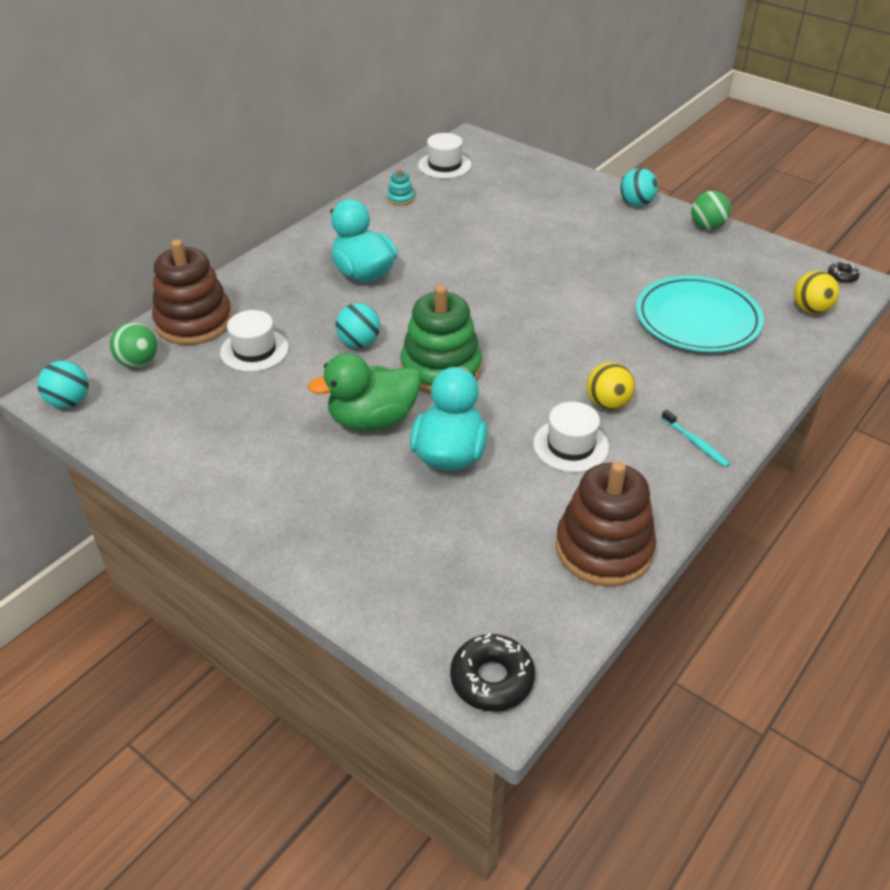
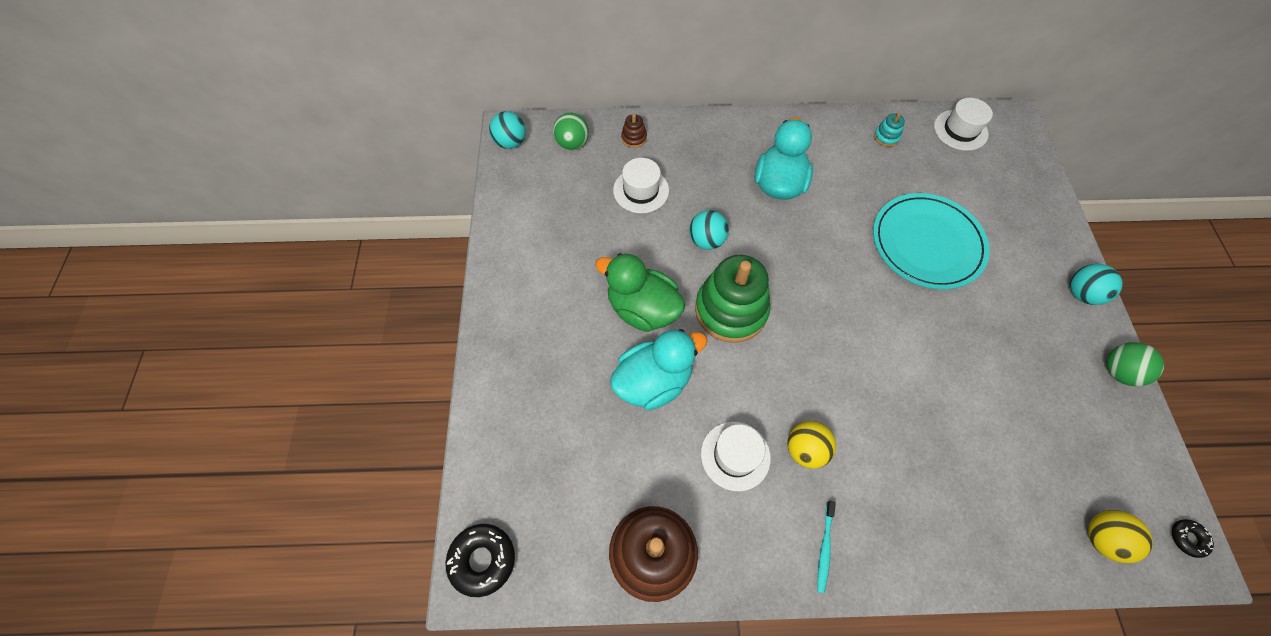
camera: 50 degrees right, 20 degrees up
brown stacking toy [152,239,232,345] -> brown stacking toy [621,114,647,148], size x0.41
turquoise plate [636,276,764,352] -> turquoise plate moved to [873,193,990,289]

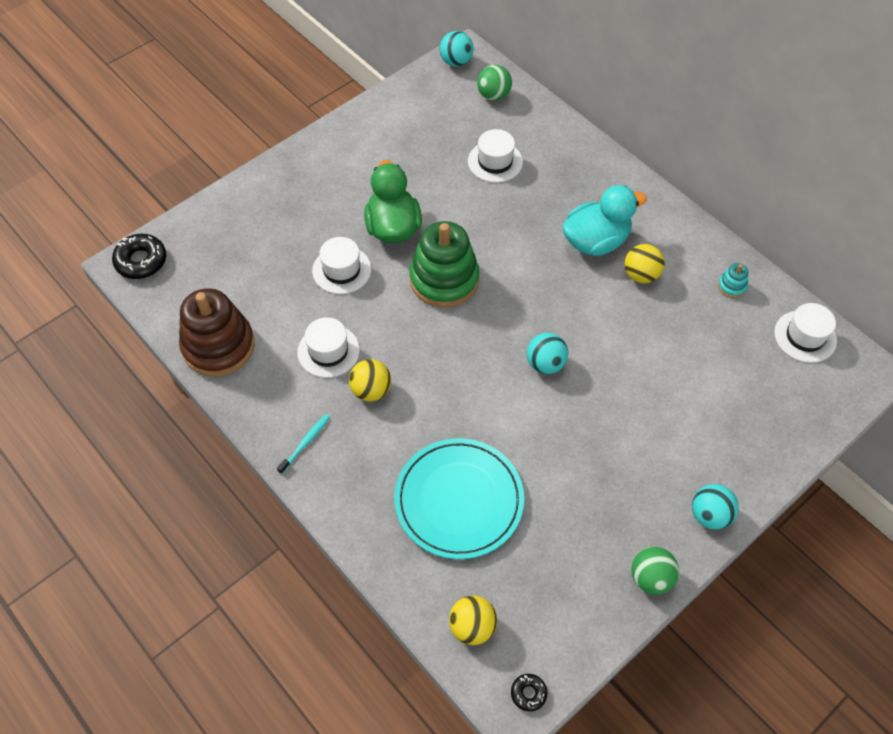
camera: 50 degrees right, 5 degrees down
turquoise duck [610,329,708,410] -> white hat [312,237,371,294]
brown stacking toy [621,114,647,148] -> none
turquoise ball [689,210,729,250] -> turquoise ball moved to [527,333,568,374]
turquoise toothbrush [817,501,836,593] -> turquoise toothbrush turned 150 degrees clockwise [277,414,330,474]
turquoise plate [873,193,990,289] -> turquoise plate moved to [394,438,524,559]
none -> yellow ball [625,244,665,283]

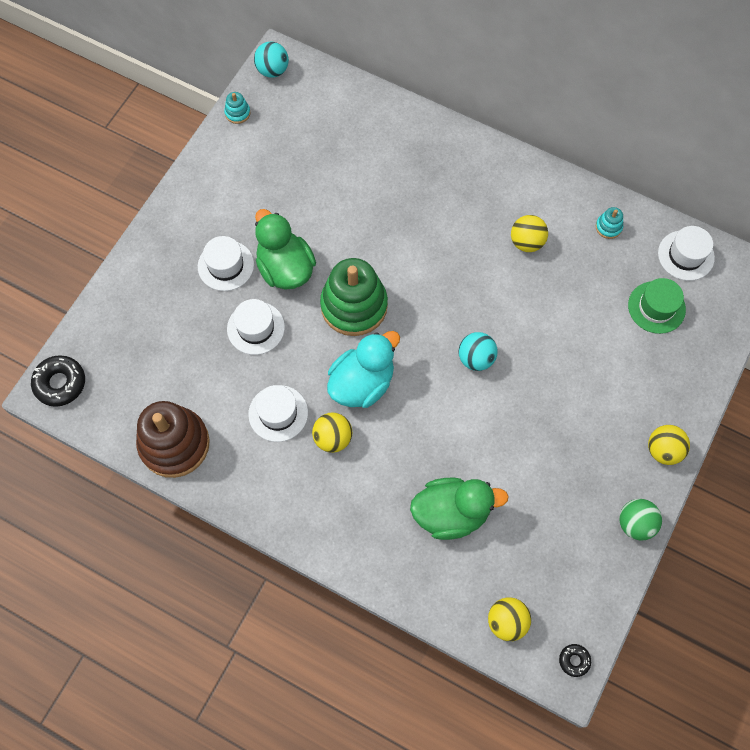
camera: 20 degrees left, 10 degrees up
turquoise toothbrush [277,414,330,474] -> none
turquoise plate [394,438,524,559] -> green duck [410,478,509,540]
white hat [468,129,523,183] -> white hat moved to [198,236,254,291]
green ball [477,65,512,101] -> none
turquoise duck [562,185,647,256] -> turquoise duck moved to [327,331,400,408]
turquoise ball [692,484,739,530] -> yellow ball [648,425,690,465]
none -> turquoise stacking toy [224,92,250,124]
none -> green hat [628,278,686,334]

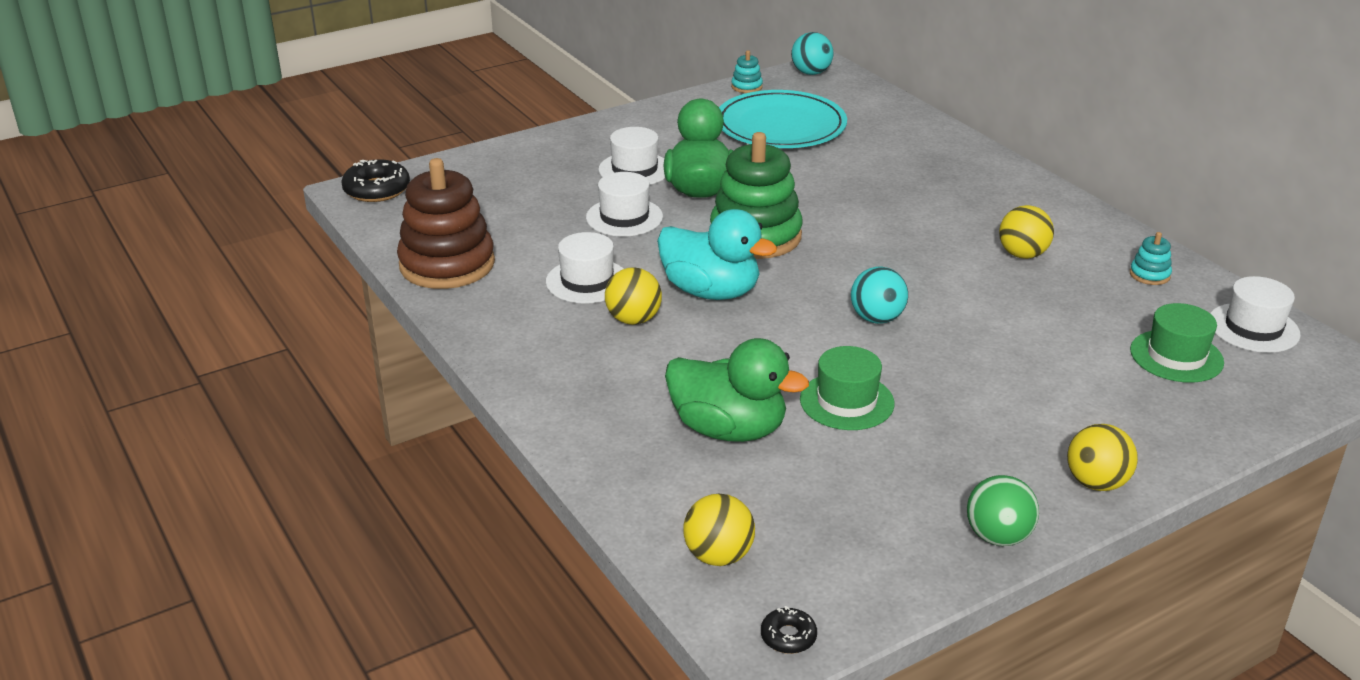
camera: 30 degrees right, 35 degrees down
turquoise duck [327,331,400,408] -> turquoise duck turned 45 degrees clockwise [657,209,777,300]
none -> turquoise plate [719,90,847,148]
none -> green hat [800,346,895,430]

